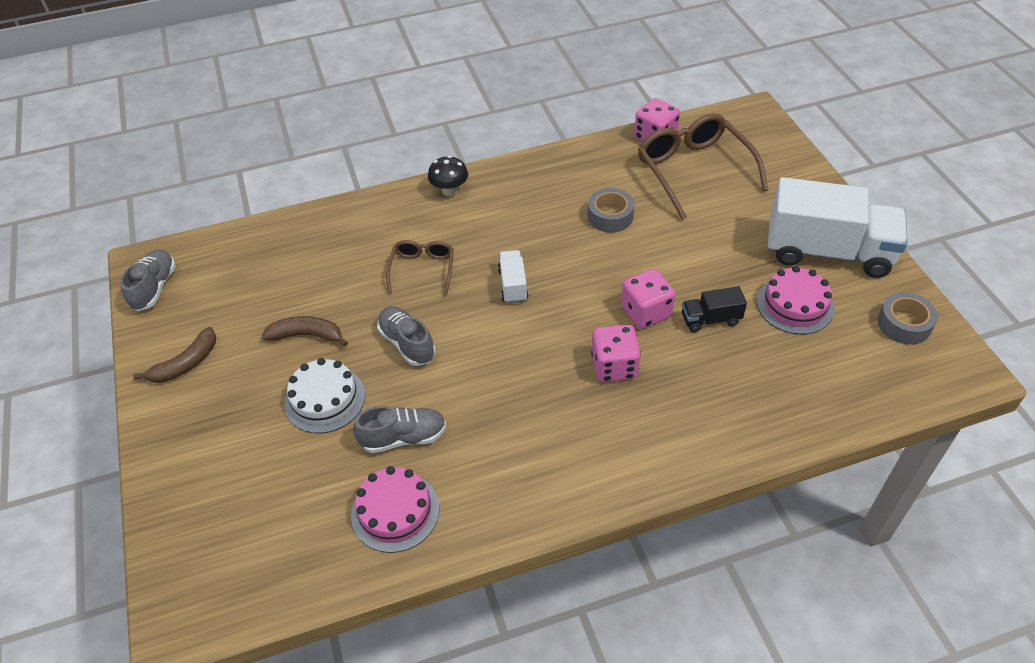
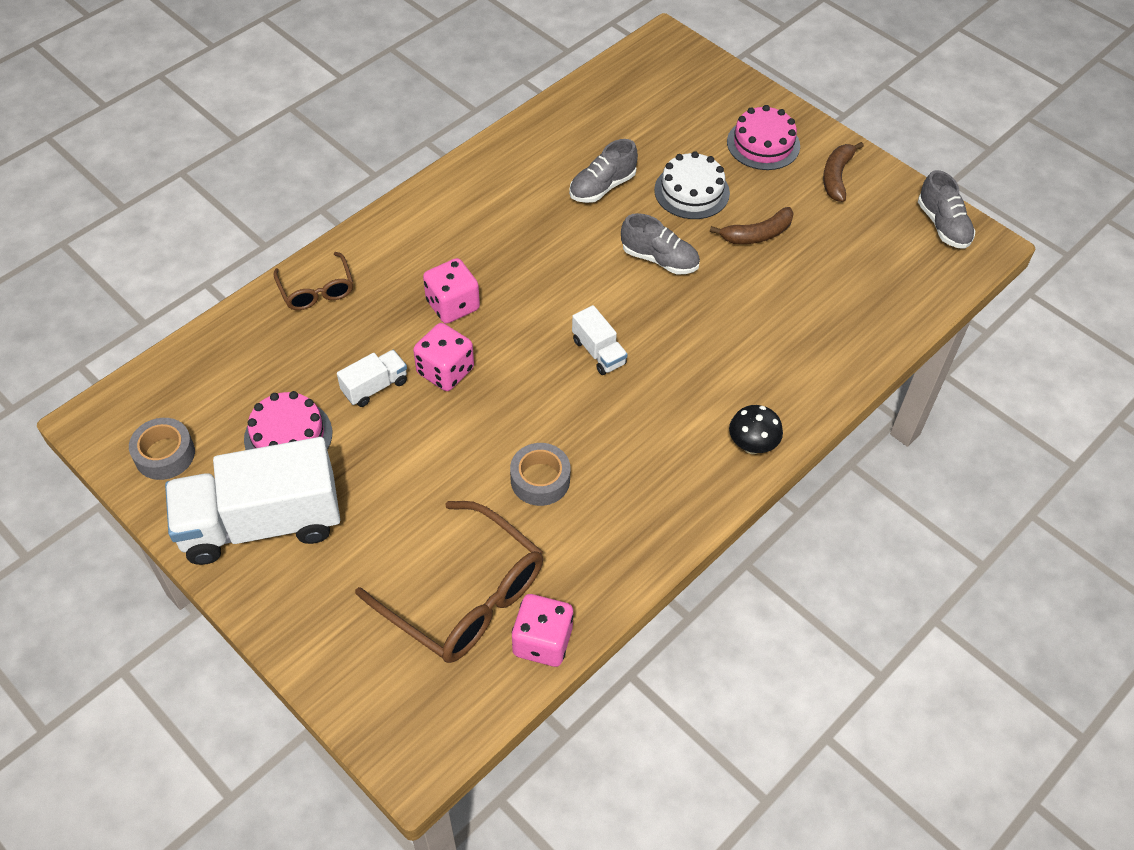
camera: 150 degrees right, 5 degrees up
pink cake [351,466,439,553] -> pink cake moved to [727,105,800,170]
brown glasses [386,240,454,296] -> brown glasses moved to [273,252,353,310]
black truck [682,286,747,332] -> white truck [337,350,407,407]

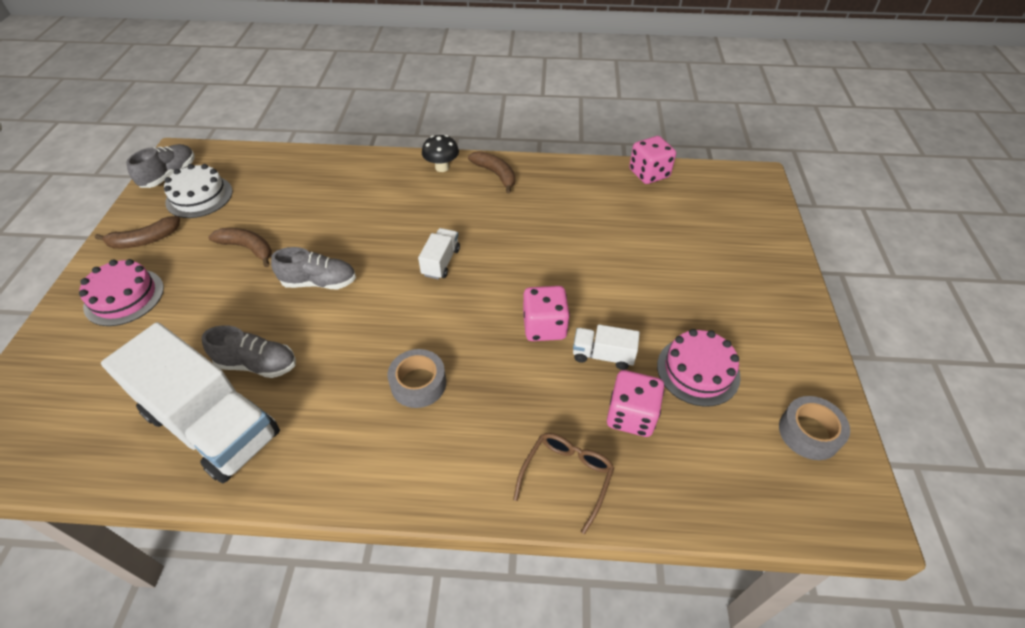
camera: 130 degrees left, 5 degrees down
white truck [165,437,340,565] -> white truck moved to [101,322,280,483]
brown glasses [355,501,543,663] -> none
pink dice [423,258,480,324] -> pink dice moved to [607,370,665,437]
grey tape [510,443,570,506] -> grey tape moved to [388,349,446,408]
grey shoe [621,213,700,274] -> grey shoe turned 105 degrees clockwise [271,247,356,289]
white cake [654,151,730,219] -> white cake moved to [164,164,233,218]
none -> brown banana [468,151,515,194]

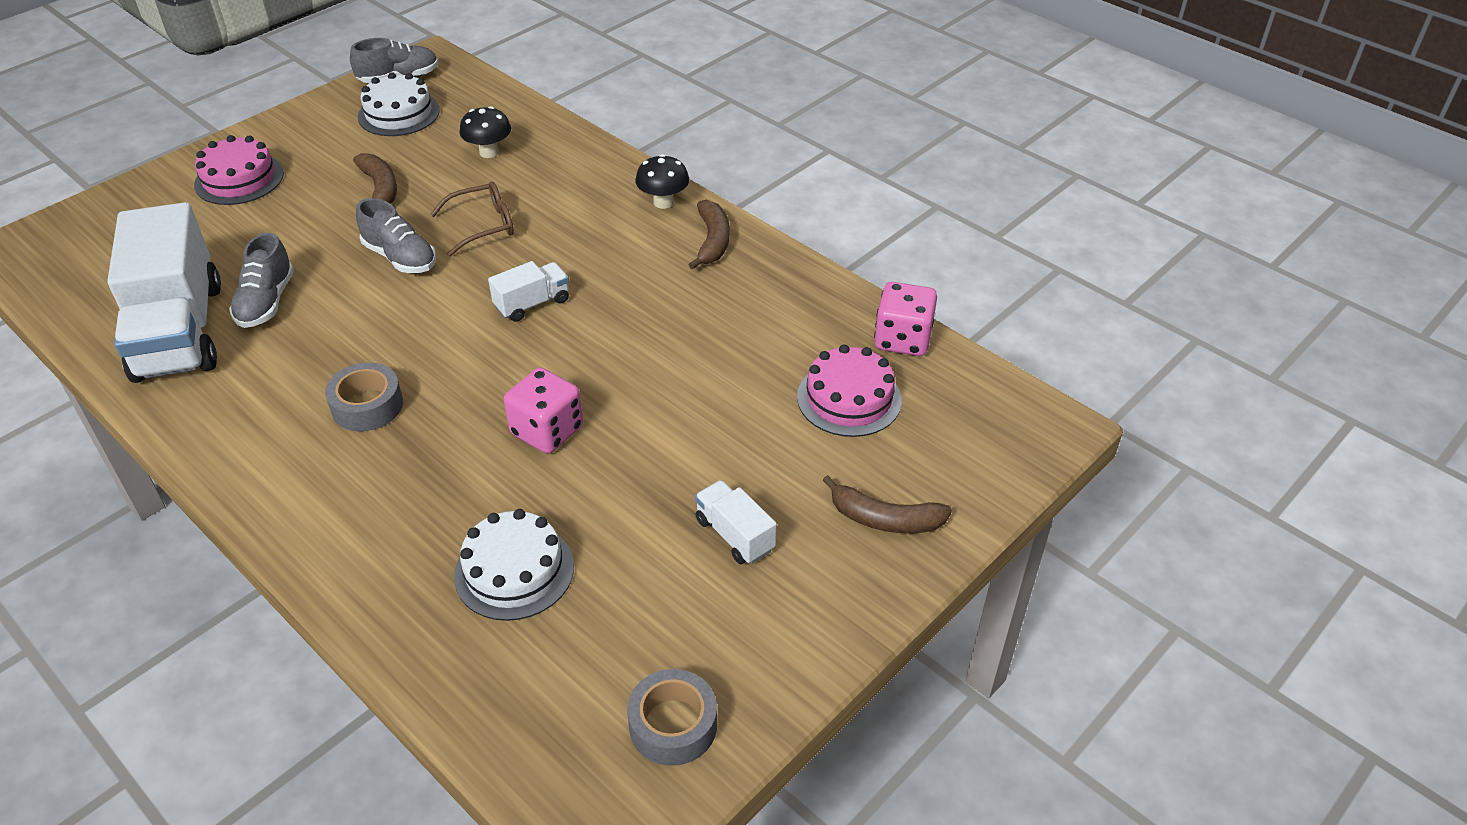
camera: 40 degrees right, 5 degrees down
brown banana [95,216,180,249] -> brown banana moved to [822,475,952,533]
grey shoe [202,325,296,378] -> grey shoe turned 45 degrees clockwise [229,233,294,328]
brown glasses [513,433,614,534] -> brown glasses moved to [431,181,514,256]
white truck [573,325,640,370] -> white truck moved to [695,480,777,564]
pink dice [607,370,665,437] -> white cake [454,509,574,621]
pink cake [657,329,741,407] -> pink cake moved to [797,344,902,437]
none -> black mushroom [459,106,511,158]

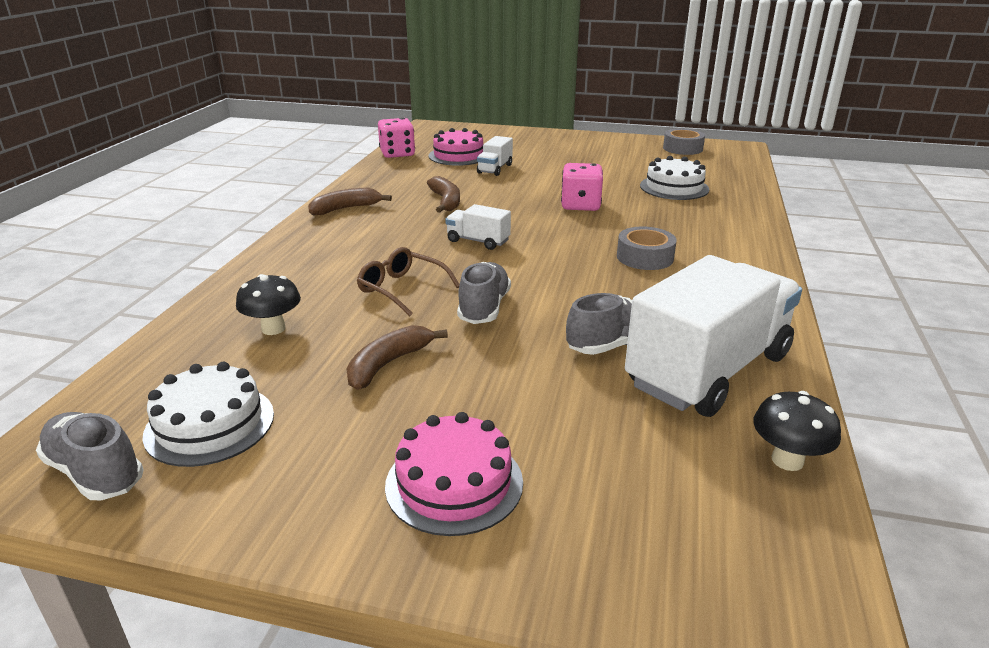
camera: 120 degrees left, 15 degrees down
black mushroom [635,154,689,209] -> black mushroom moved to [753,391,841,471]
white truck [695,480,777,564] -> white truck moved to [477,136,513,176]
brown banana [822,475,952,533] -> brown banana moved to [427,176,460,213]

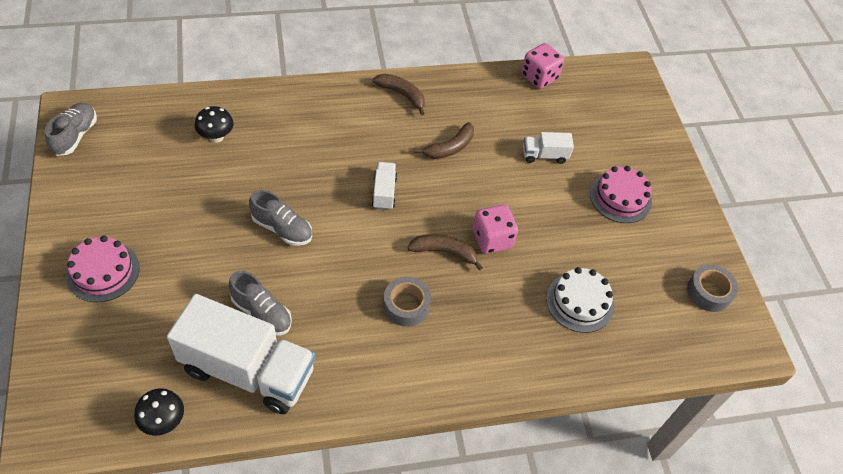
camera: 60 degrees right, 25 degrees up
white cake [143,362,274,467] -> none
brown banana [346,325,448,390] -> brown banana moved to [407,234,483,270]
brown glasses [357,247,460,316] -> none
pink cake [429,128,483,166] -> pink cake moved to [590,166,652,223]
grey shoe [457,262,511,324] -> grey shoe turned 45 degrees clockwise [249,190,312,246]

